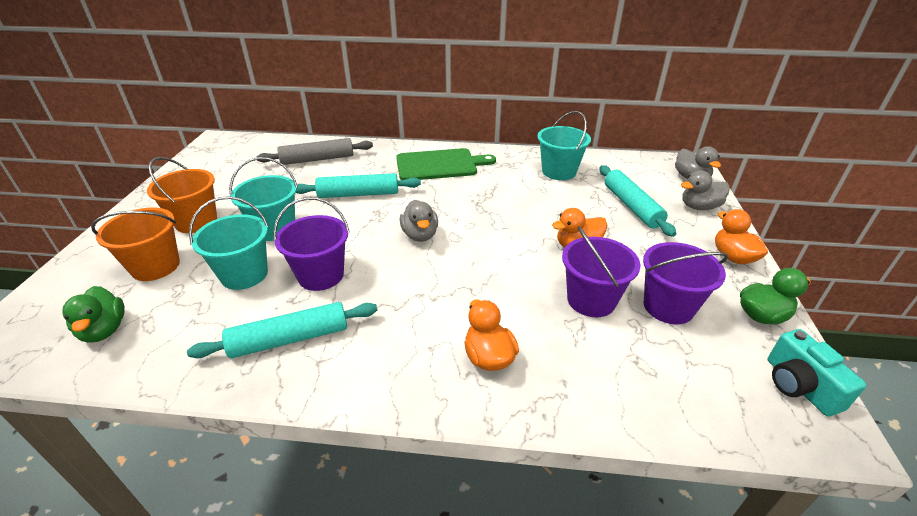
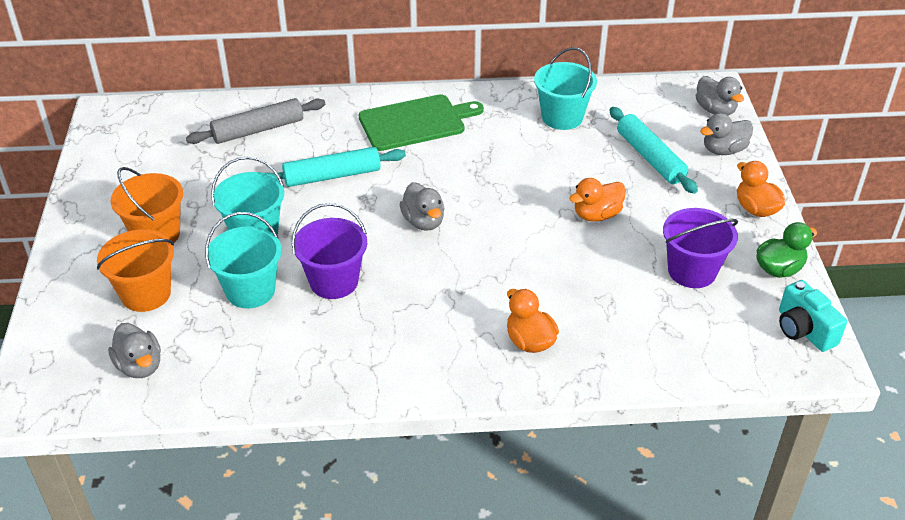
camera: 10 degrees left, 5 degrees up
green duck [62,286,125,343] -> grey duck [108,323,161,378]
turquoise rolling pin [187,302,377,358] -> none
purple bucket [562,226,640,317] -> none

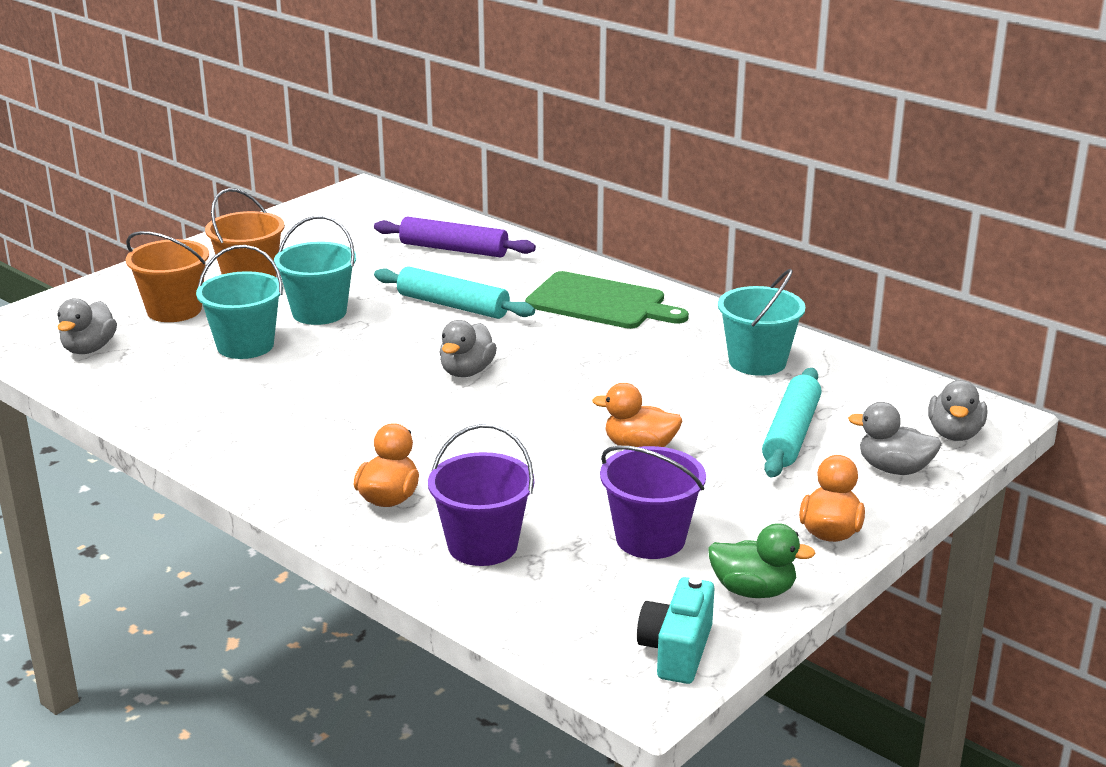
camera: 45 degrees right, 15 degrees down
grey rolling pin [186,98,325,144] -> purple rolling pin [374,217,536,257]
purple bucket [292,203,367,299] -> purple bucket moved to [428,424,535,566]

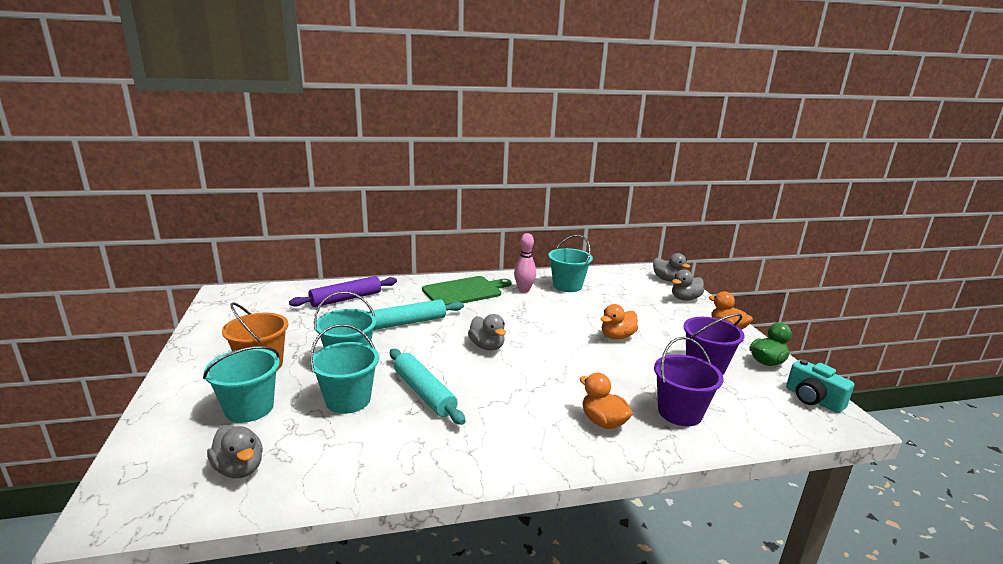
camera: 55 degrees left, 5 degrees down
orange bucket [126,231,209,322] -> turquoise bucket [203,346,280,423]
turquoise rolling pin [762,368,821,477] -> turquoise rolling pin moved to [390,349,465,425]
none -> pink bowling pin [514,233,536,293]

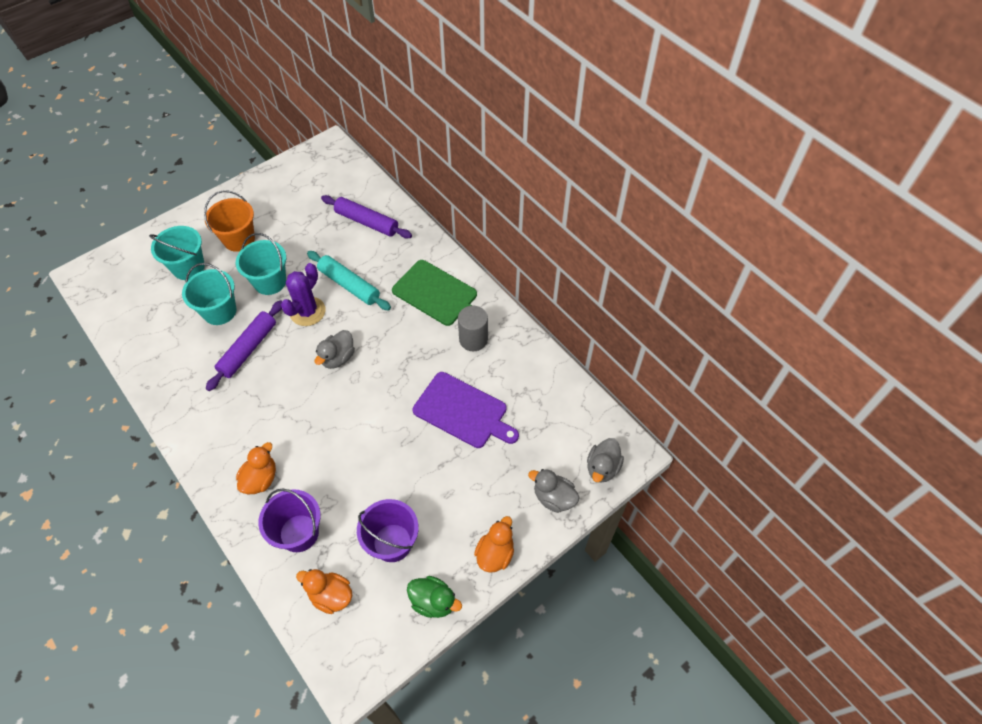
camera: 65 degrees right, 35 degrees up
grey duck [207,425,263,479] -> none
turquoise rolling pin [390,349,465,425] -> purple rolling pin [206,300,282,391]
pink bowling pin [514,233,536,293] -> grey cylinder [458,306,488,351]
turquoise bucket [548,235,593,292] -> none
orange duck [601,304,638,340] -> orange duck moved to [296,569,352,614]
turquoise camera [786,359,855,413] -> none
none -> purple cactus [281,263,326,326]
none -> purple cutting board [413,372,519,448]

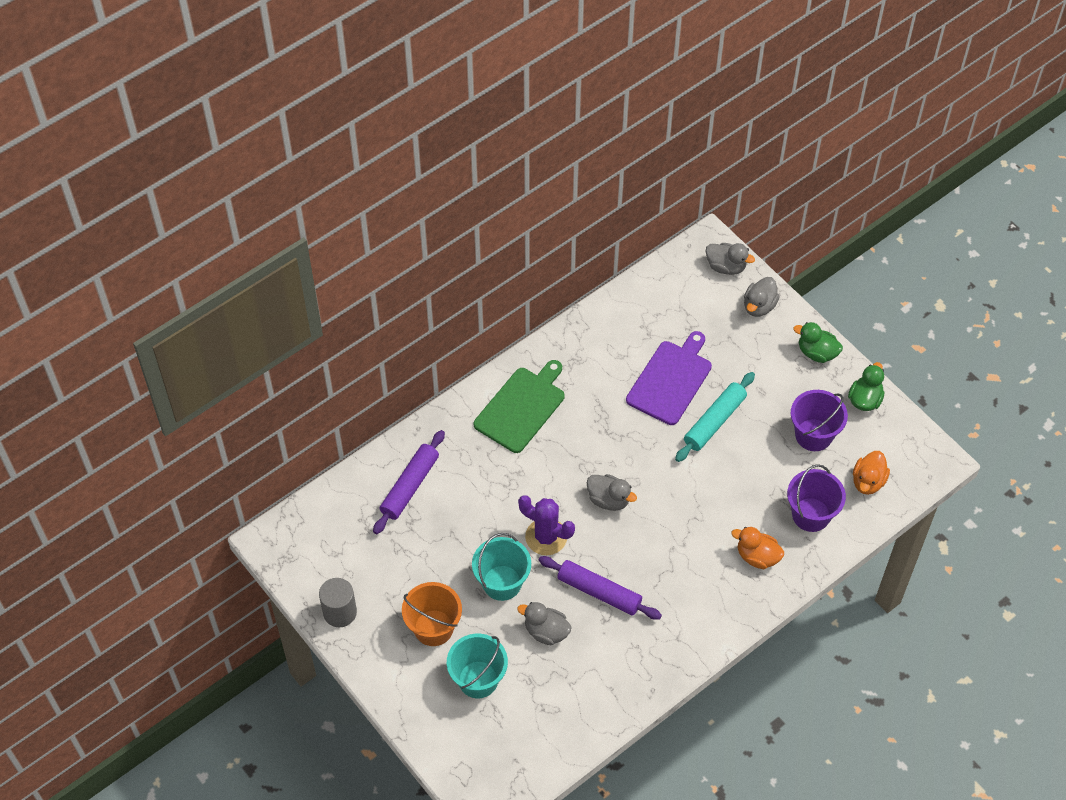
camera: 90 degrees left, 0 degrees up
turquoise bucket [182,263,236,325] -> grey duck [517,602,571,645]
turquoise rolling pin [307,251,391,311] -> turquoise rolling pin moved to [675,372,755,462]
grey cylinder [458,306,488,351] -> grey cylinder moved to [319,578,357,627]
orange duck [474,516,514,573] -> green duck [793,322,843,363]

